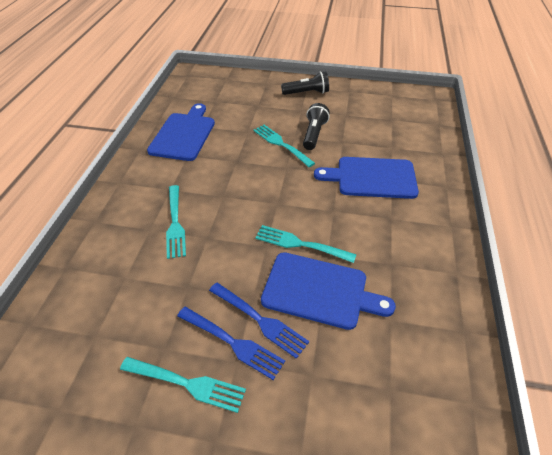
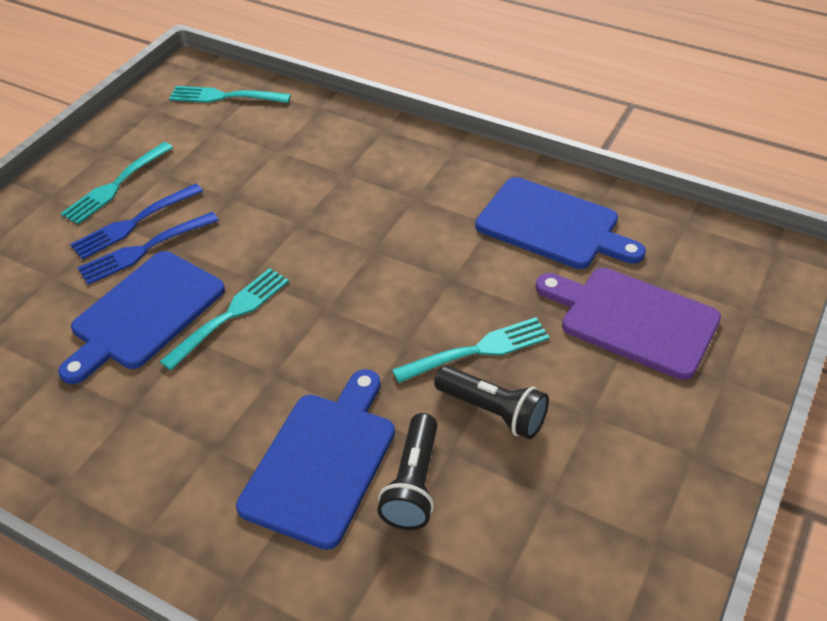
camera: 110 degrees right, 0 degrees up
turquoise fork [166,185,186,259] -> turquoise fork moved to [169,86,291,103]
black flashlight [281,71,329,95] -> black flashlight moved to [377,413,438,530]
none -> purple cutting board [536,268,721,380]

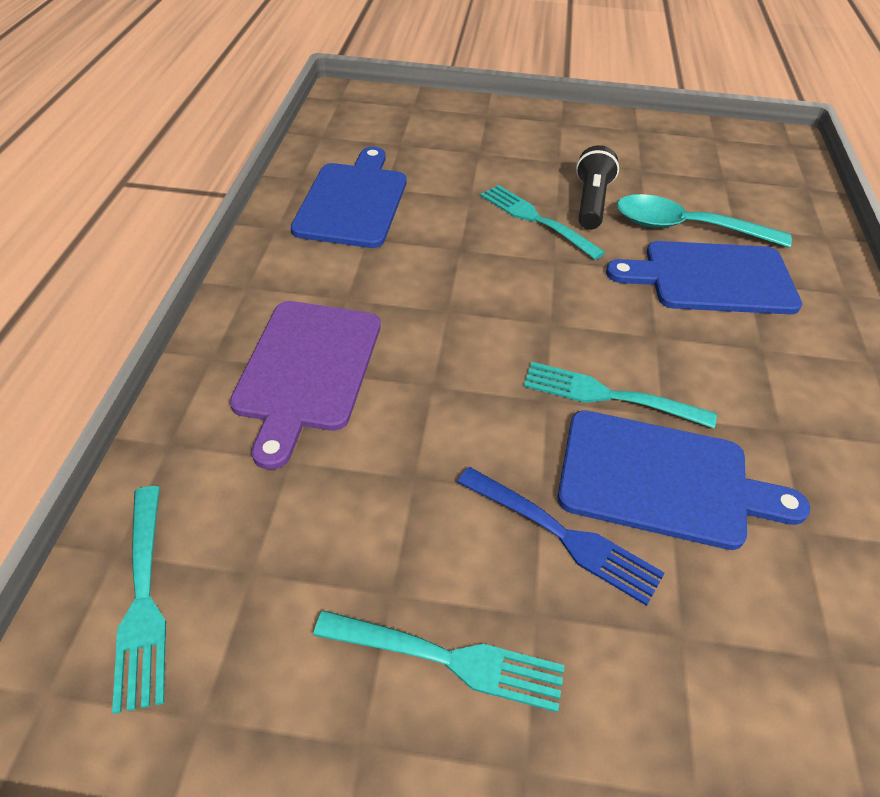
camera: 115 degrees left, 0 degrees up
blue fork [70,184,203,260] -> none
black flashlight [377,413,438,530] -> turquoise spoon [617,194,792,248]
purple cutting board [536,268,721,380] -> purple cutting board moved to [230,301,381,470]

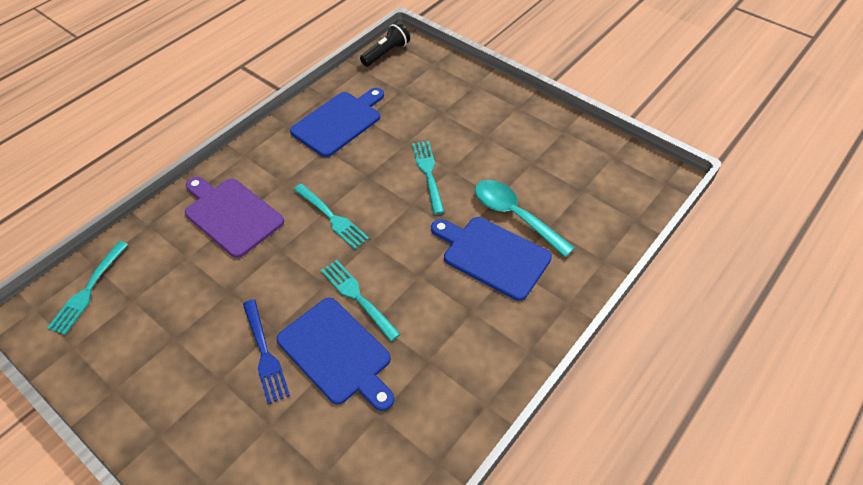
camera: 35 degrees right, 5 degrees up
purple cutting board [230,301,381,470] -> purple cutting board turned 90 degrees clockwise [185,177,284,258]
turquoise fork [313,610,565,713] -> turquoise fork moved to [294,184,369,249]
black flashlight [576,145,619,230] -> black flashlight moved to [360,22,410,67]

